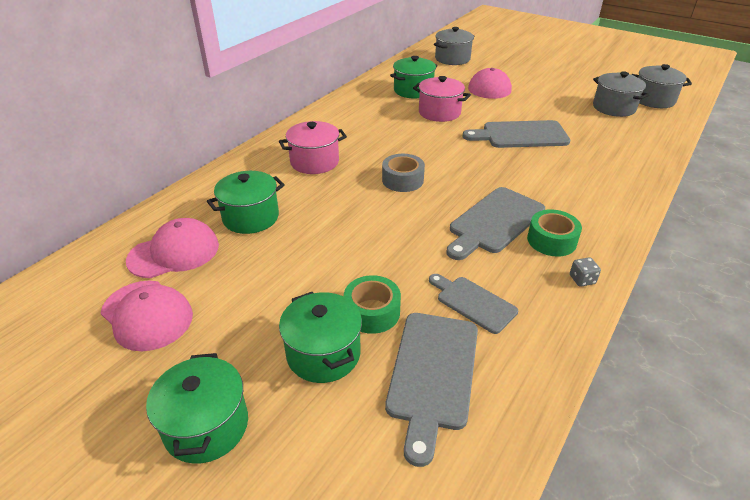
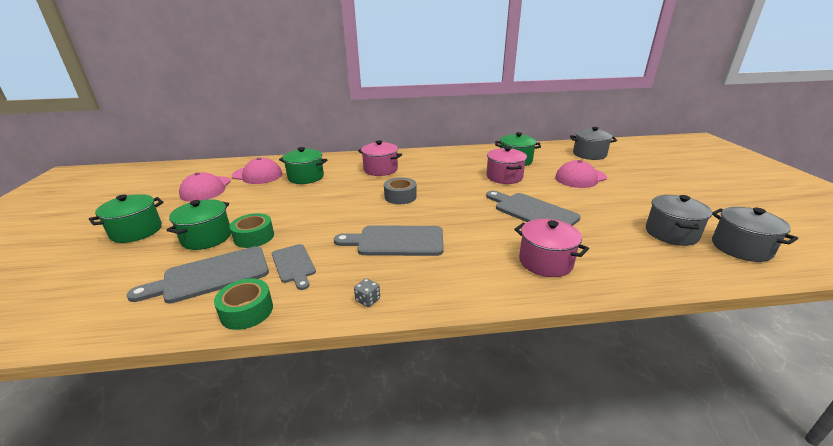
camera: 50 degrees right, 10 degrees down
grey cutting board [429,274,518,334] -> grey cutting board turned 150 degrees clockwise [272,244,316,290]
green tape [527,209,582,257] -> green tape moved to [214,278,273,330]
none -> pink pot [514,219,589,277]

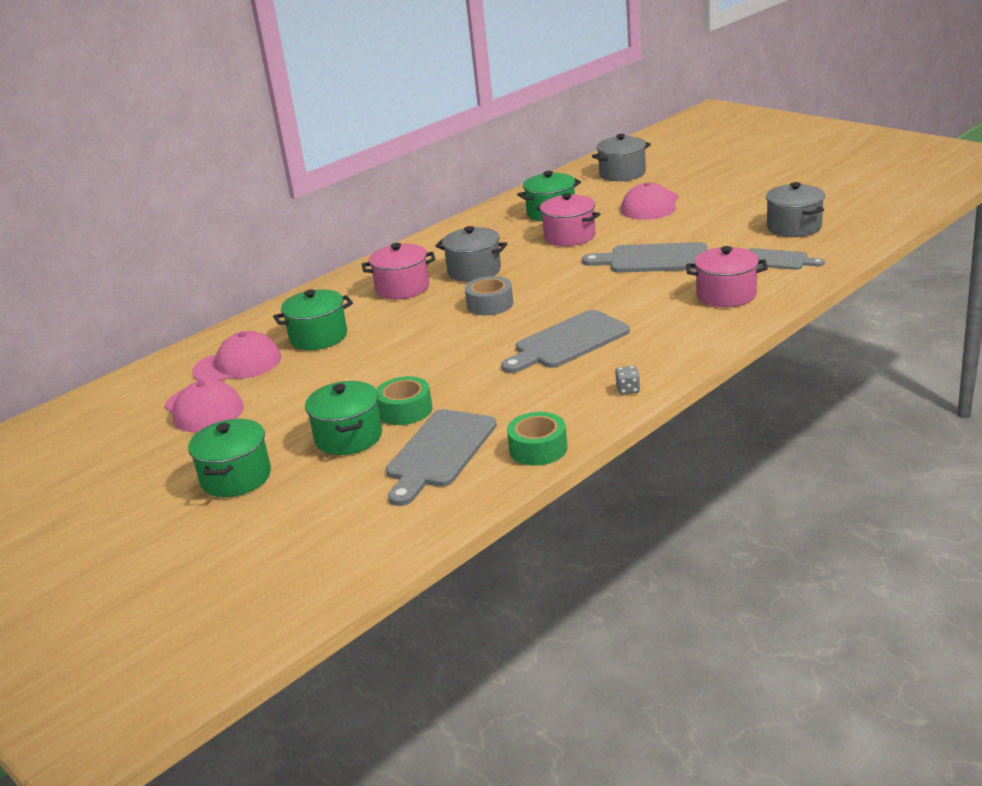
camera: 35 degrees left, 0 degrees up
grey cutting board [272,244,316,290] -> grey cutting board moved to [747,248,825,270]
grey pot [712,207,798,262] -> grey pot moved to [435,226,507,282]

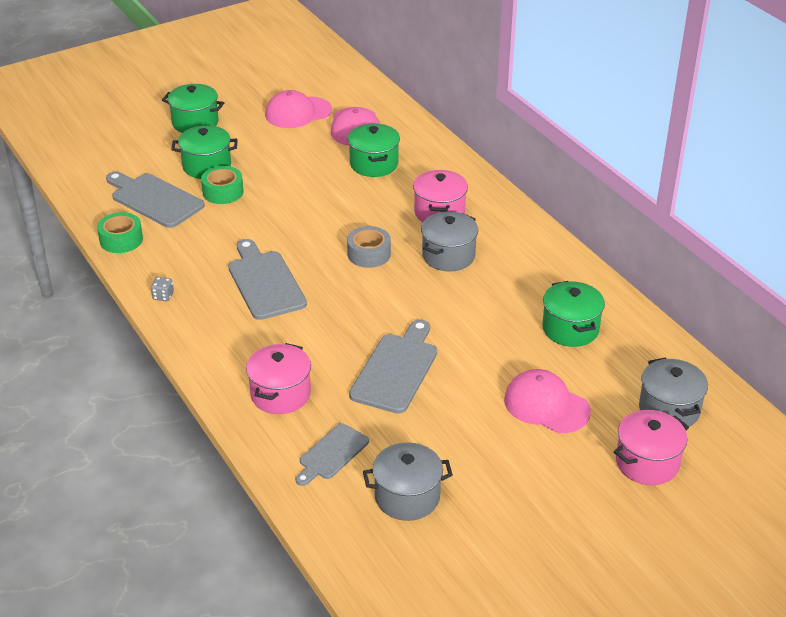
camera: 100 degrees right, 10 degrees up
pink pot [536,193,600,246] -> pink pot moved to [614,410,689,485]

